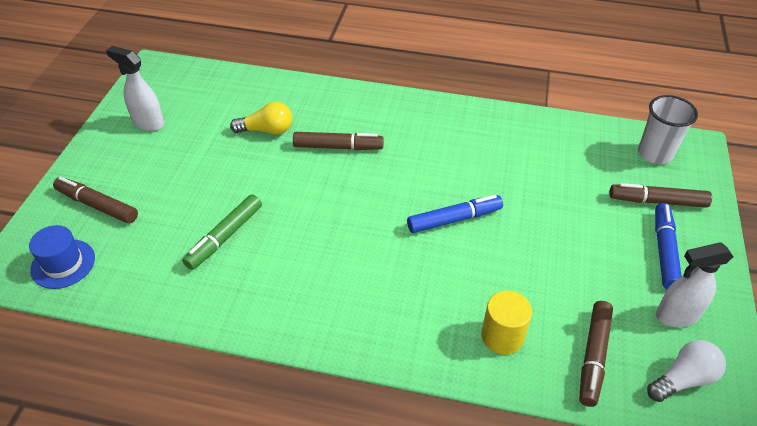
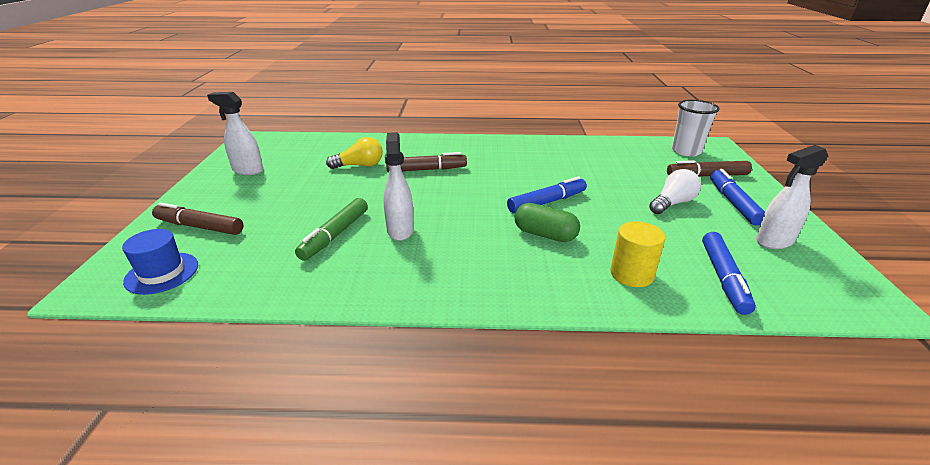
camera: 10 degrees left, 15 degrees down
brown marker [579,301,613,407] -> blue marker [702,232,756,315]
white light bulb [647,340,726,402] -> white light bulb moved to [649,169,701,214]
none -> white spray bottle [383,132,414,241]
none -> green capsule [515,203,580,242]

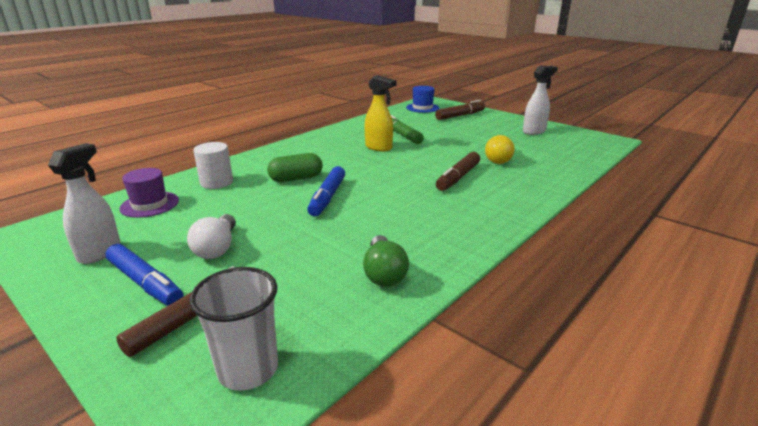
camera: 130 degrees right, 5 degrees down
white spray bottle [383,132,414,241] -> yellow spray bottle [365,75,396,151]
yellow cylinder [610,221,665,287] -> white cylinder [193,142,233,189]
blue marker [702,232,756,315] -> purple hat [119,168,179,218]
none -> green light bulb [363,235,409,287]

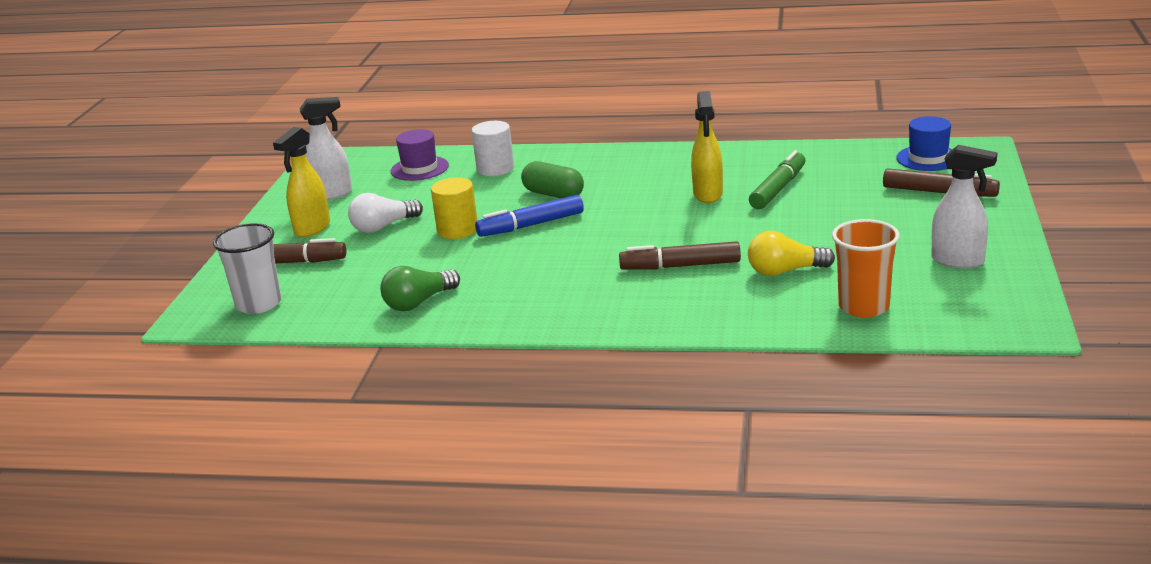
camera: 60 degrees right, 0 degrees up
blue marker [106,244,183,306] -> yellow spray bottle [273,127,330,237]
none -> yellow cylinder [431,177,477,239]
none -> orange cup [832,219,900,318]

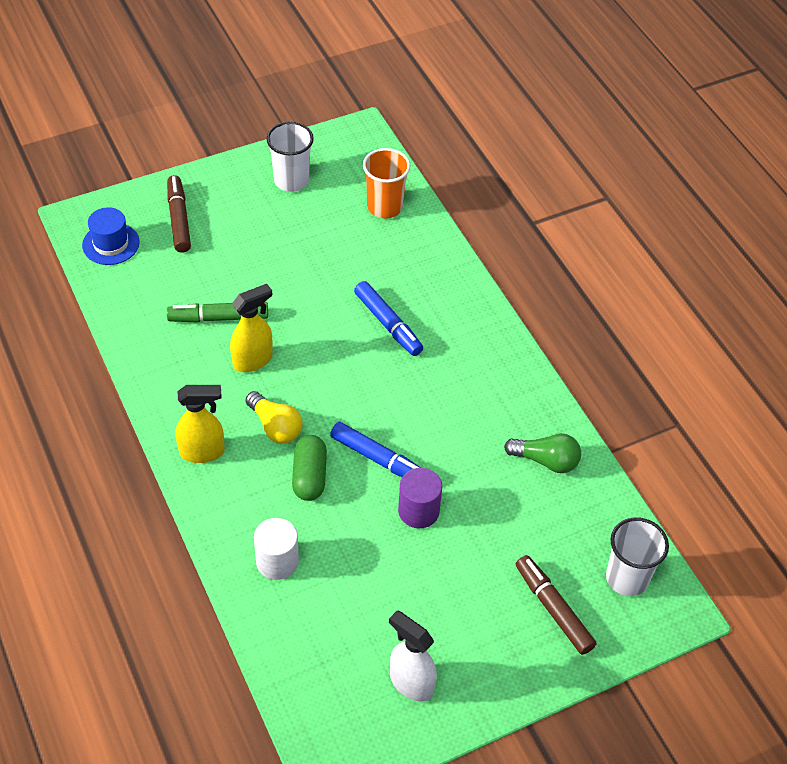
camera: 130 degrees left, 25 degrees up
yellow spray bottle [273,127,330,237] -> yellow spray bottle moved to [175,385,225,463]
white light bulb [348,193,423,233] -> none
purple hat [391,129,449,181] -> none
yellow cylinder [431,177,477,239] -> purple cylinder [398,468,443,528]
brown marker [619,241,741,270] -> blue marker [354,281,423,356]
yellow light bulb [748,231,835,276] -> yellow light bulb moved to [245,391,303,444]
white spray bottle [931,145,997,268] -> white cup [266,122,314,192]

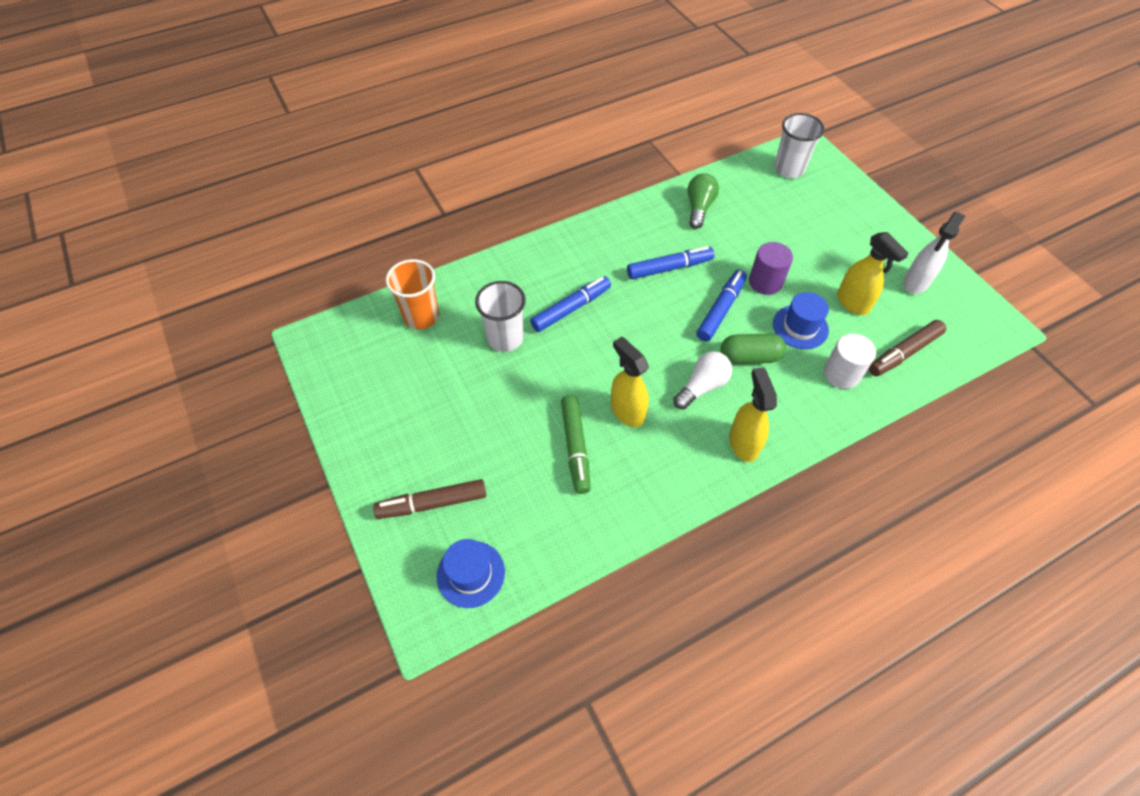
camera: 90 degrees left, 5 degrees up
yellow light bulb [245,391,303,444] -> white light bulb [673,351,732,409]
white cup [266,122,314,192] -> white cup moved to [475,281,526,352]
brown marker [516,555,596,655] -> brown marker moved to [869,320,946,376]
none -> blue marker [627,246,715,279]
none -> blue hat [773,292,829,349]
none -> yellow spray bottle [837,232,909,315]

